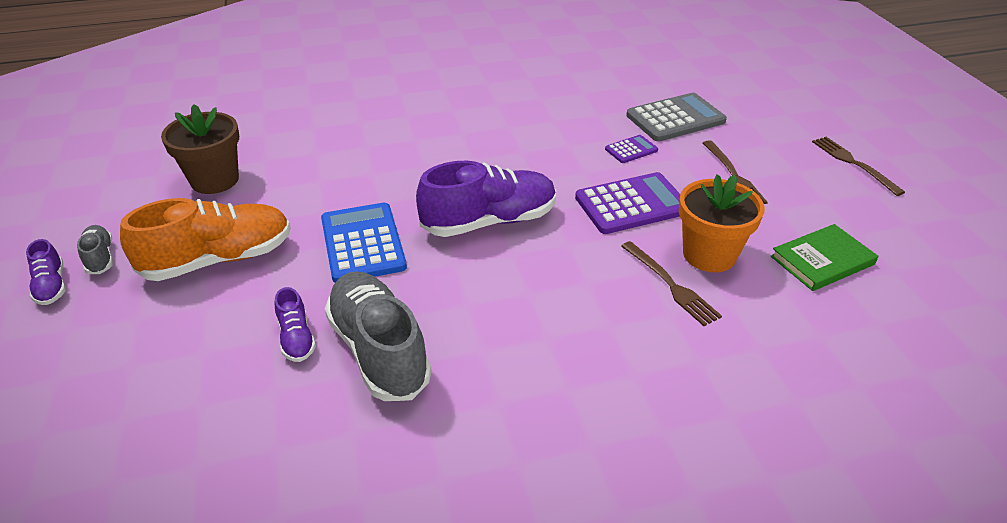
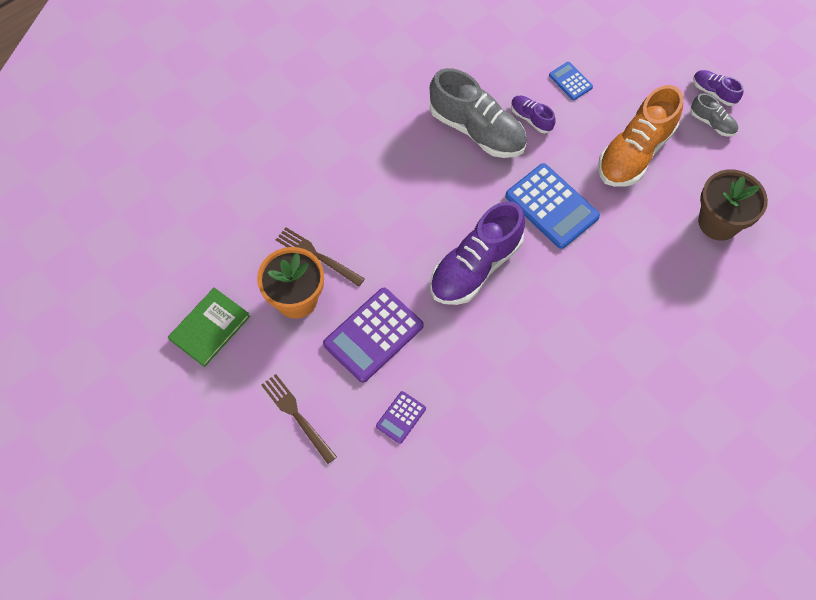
camera: 155 degrees right, 25 degrees up
grey calculator [626,93,727,142] -> none
brown fork [812,137,905,196] -> none
none -> blue calculator [549,62,593,100]

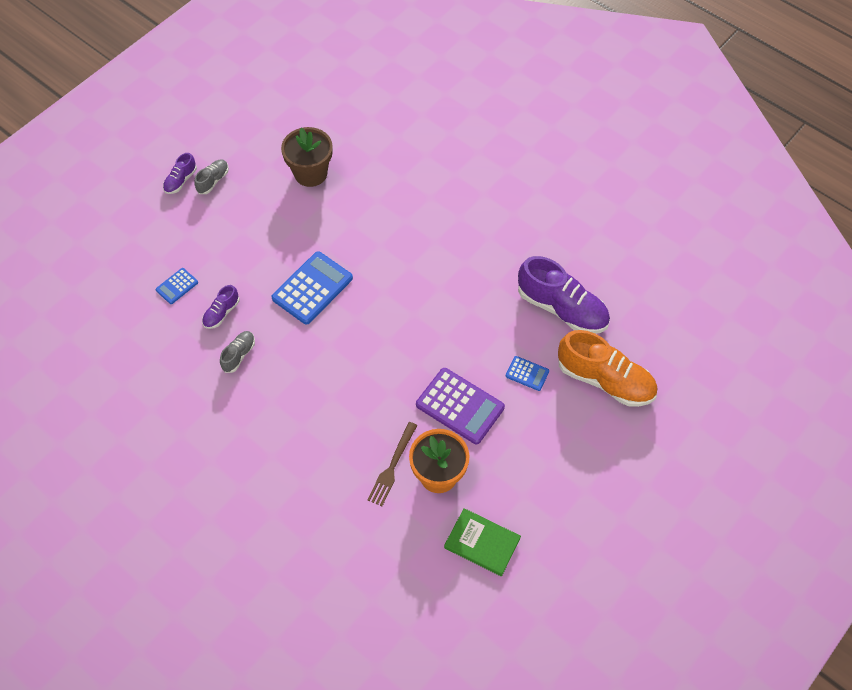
camera: 100 degrees left, 5 degrees down
brown fork [261,374,337,464] -> none
purple calculator [376,391,426,444] -> blue calculator [506,356,549,391]
grey shoe [430,68,527,158] -> grey shoe [220,331,255,373], size x0.48
purple shoe [430,201,525,305] -> purple shoe moved to [518,256,610,334]
orange shoe [598,85,683,187] -> orange shoe moved to [558,330,657,407]

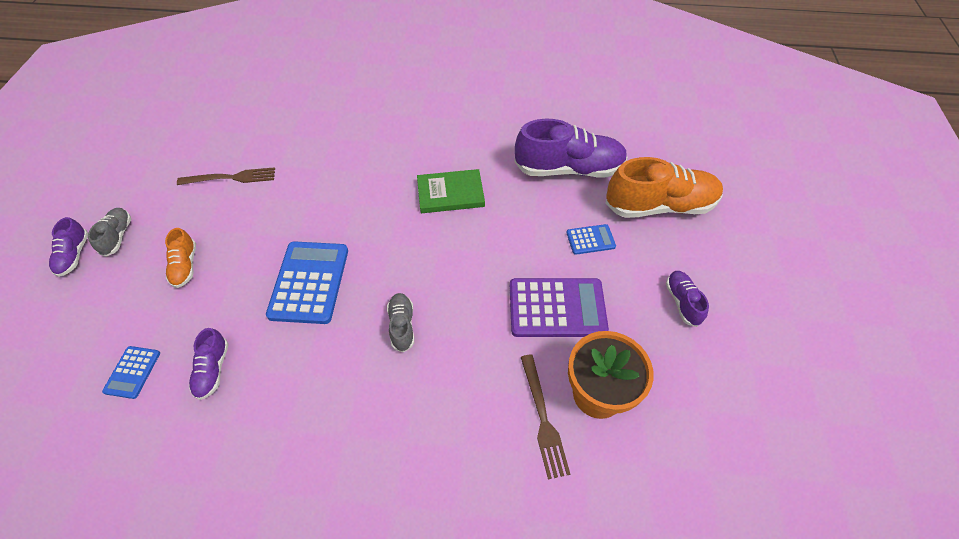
camera: 35 degrees left, 5 degrees down
grey shoe [220,331,255,373] -> grey shoe moved to [387,293,414,352]
brown flower pot [281,127,333,187] -> brown fork [177,167,275,185]
green book [444,508,521,576] -> green book moved to [417,169,485,213]
none -> orange shoe [165,228,196,288]
none -> purple shoe [666,271,709,327]

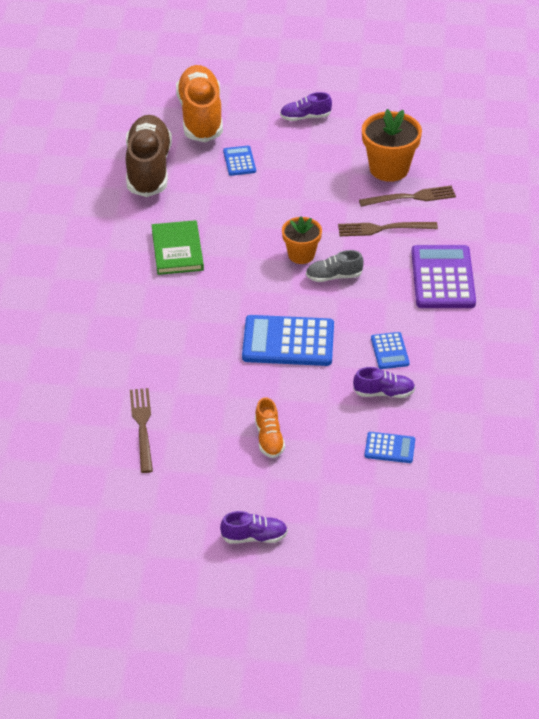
camera: 90 degrees left, 10 degrees down
grey shoe [88,208,131,257] -> none
orange shoe [165,228,196,288] -> orange shoe turned 90 degrees clockwise [255,397,285,458]
purple calculator [510,278,609,337] -> purple calculator moved to [411,245,476,308]
purple shoe [514,119,628,177] -> brown shoe [126,115,172,197]
none -> orange flower pot [282,217,322,264]
none -> brown fork [338,222,438,236]
none -> blue calculator [371,332,410,369]

